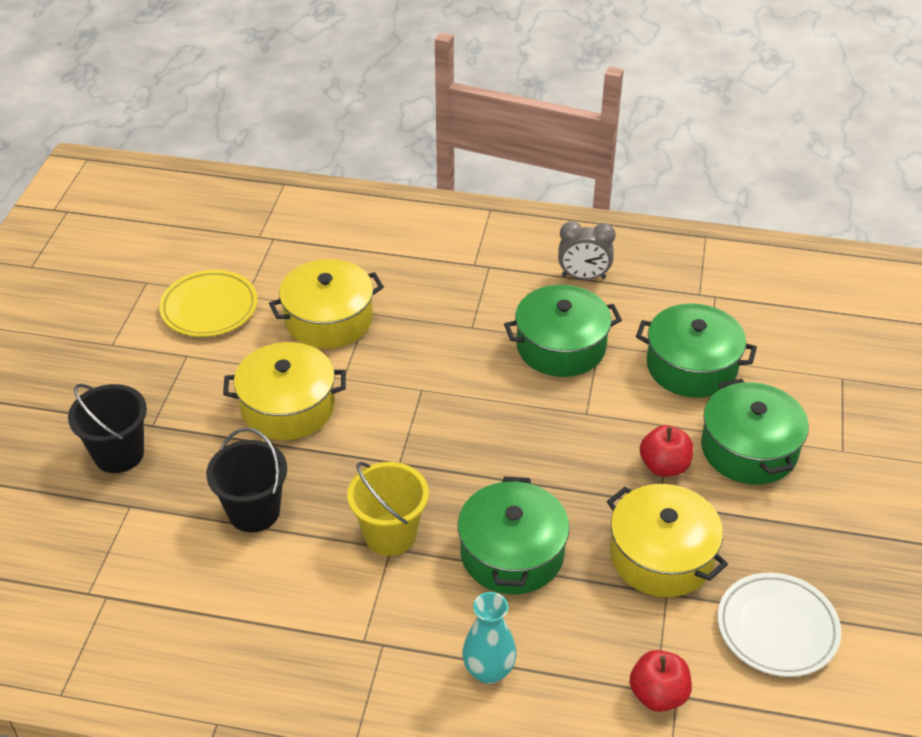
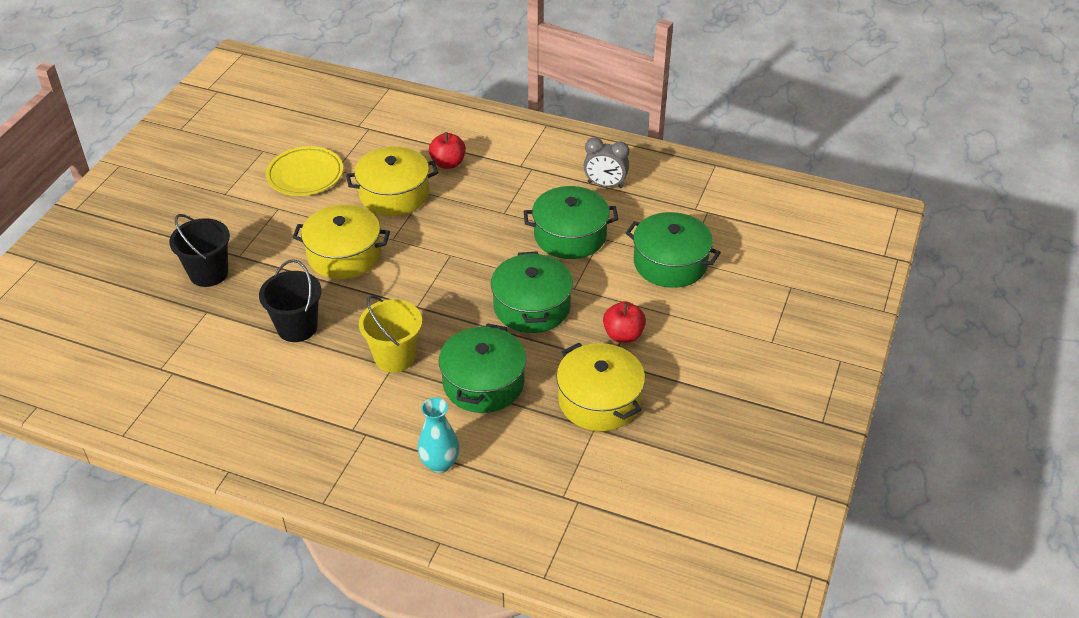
camera: 10 degrees right, 0 degrees up
red apple [629,650,692,712] -> red apple moved to [429,132,466,169]
green pot [701,378,809,485] -> green pot moved to [491,252,573,333]
white plate [718,573,841,677] -> none

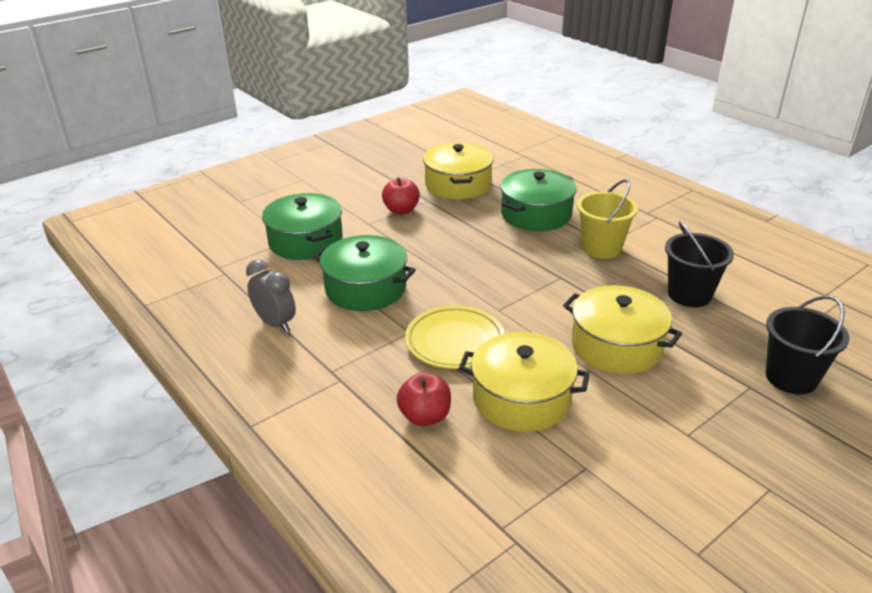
camera: 150 degrees left, 10 degrees down
yellow plate [266,146,343,196] -> yellow plate moved to [405,305,505,369]
turquoise vase [418,398,459,473] -> none
green pot [491,252,573,333] -> none

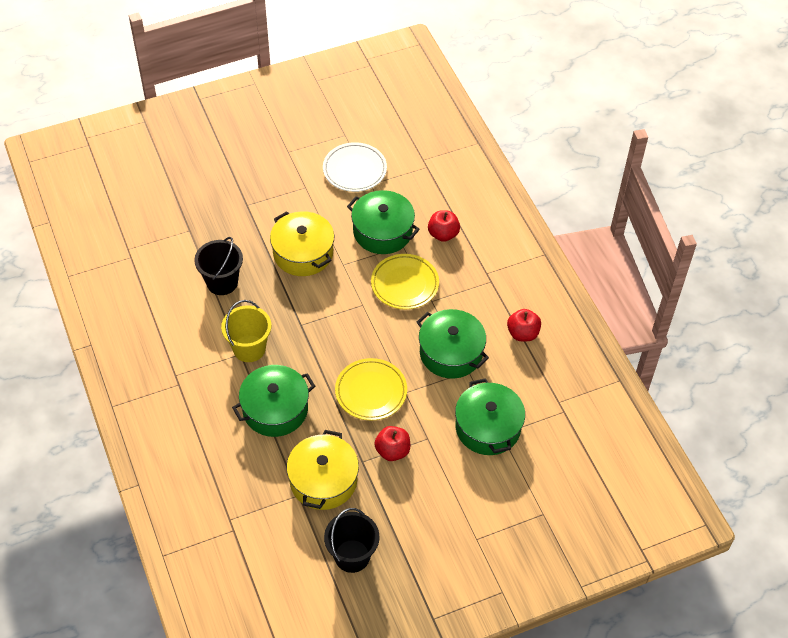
camera: 165 degrees left, 20 degrees up
grey clock [246,259,296,333] -> red apple [507,309,541,341]
yellow pot [459,332,590,432] -> green pot [347,190,420,254]
black bucket [766,295,849,395] -> black bucket moved to [324,508,379,573]
none -> white plate [323,142,387,192]
none -> yellow plate [335,358,407,421]

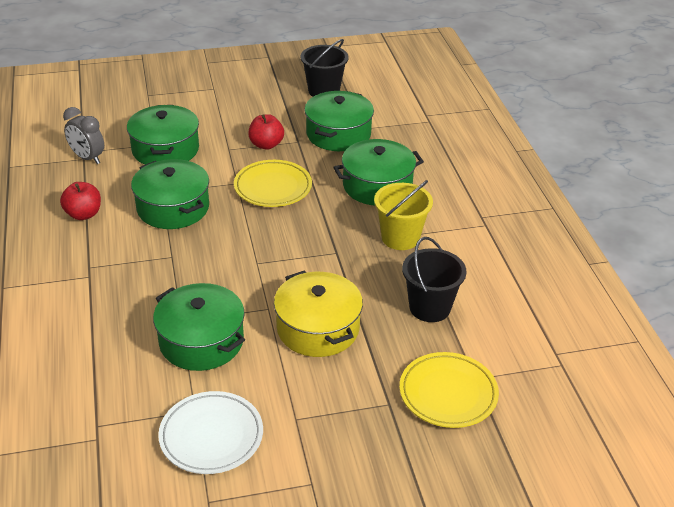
camera: 170 degrees left, 15 degrees down
yellow pot [287,430,359,510] -> green pot [304,91,374,151]
yellow plate [371,254,439,310] -> yellow plate moved to [399,352,499,428]
red apple [428,210,460,242] -> none
none -> grey clock [63,107,104,164]

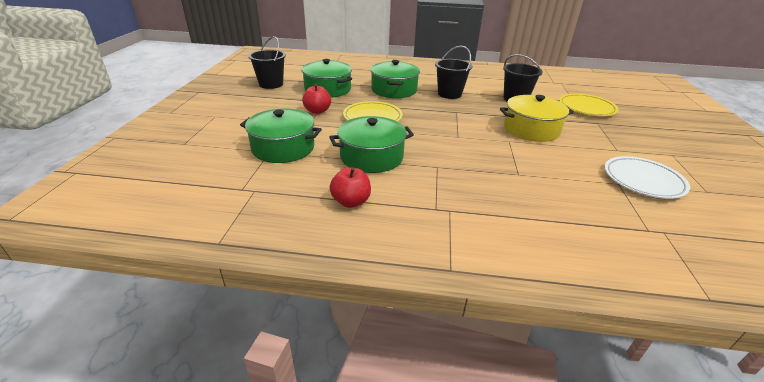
camera: 70 degrees left, 5 degrees down
grey clock [63,107,104,164] -> none
green pot [153,283,245,371] -> none
yellow bucket [374,180,433,250] -> black bucket [435,46,473,99]

